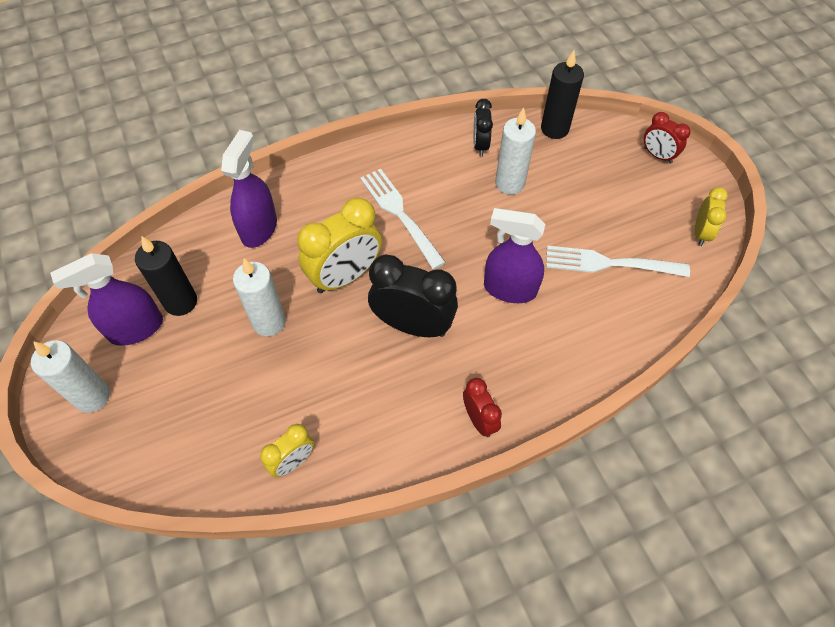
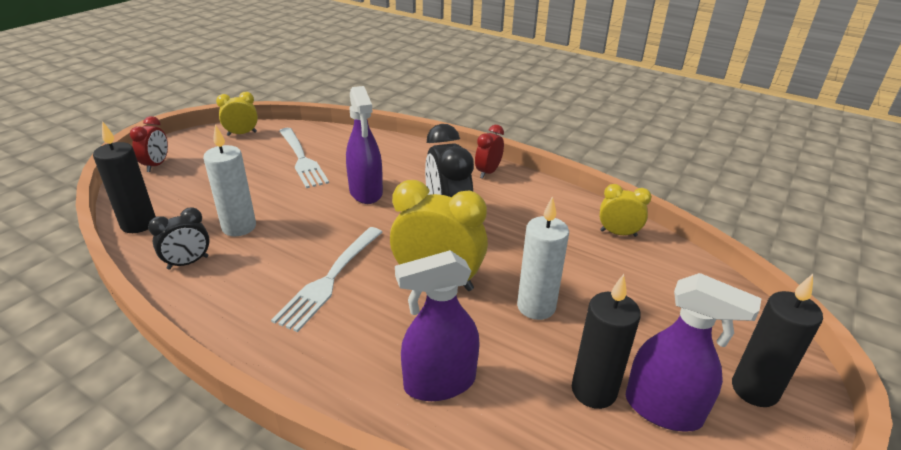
camera: 125 degrees left, 25 degrees down
white candle [31,340,110,413] -> black candle [732,274,823,407]

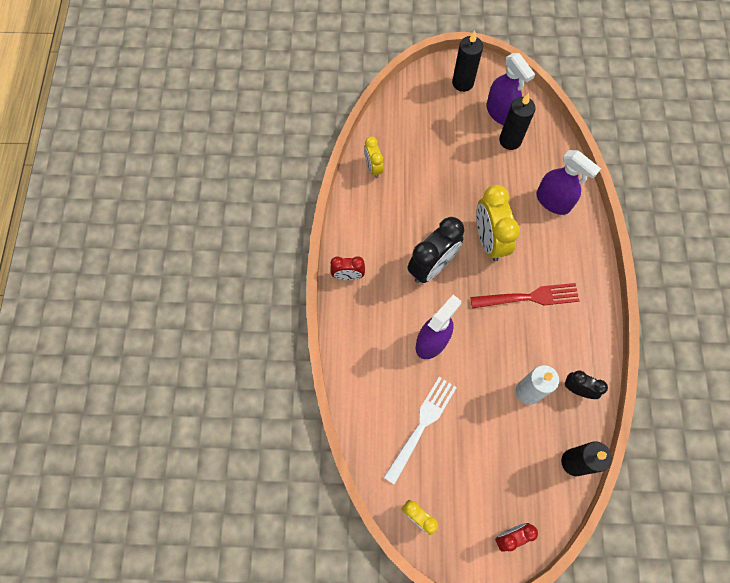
camera: 120 degrees left, 35 degrees up
white fork [271,227,382,332] -> red fork [470,283,580,309]
white candle [517,196,569,320] -> none
purple spray bottle [626,273,762,432] -> purple spray bottle turned 150 degrees clockwise [486,53,535,125]

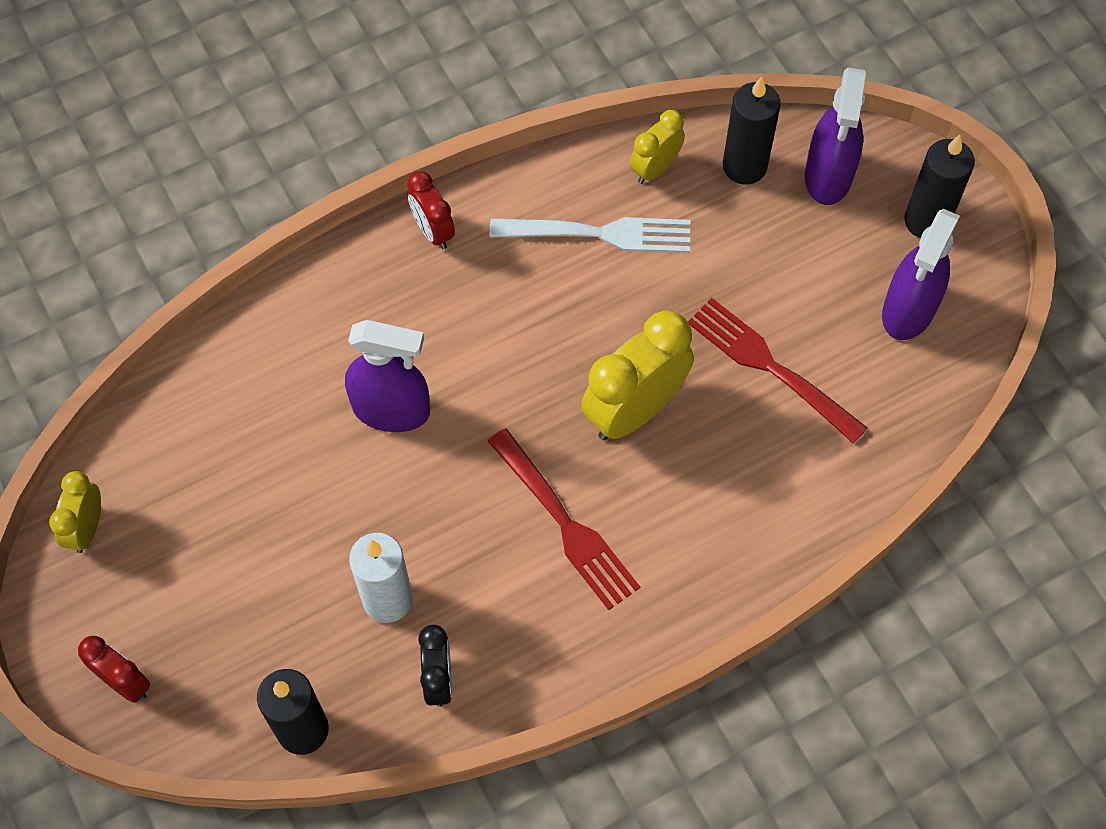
camera: 60 degrees right, 5 degrees down
white fork [383,377,457,485] -> white fork moved to [490,217,690,253]
black clock [407,217,464,283] -> none
black candle [499,93,536,150] -> black candle moved to [723,76,781,184]
purple spray bottle [536,150,601,215] -> purple spray bottle moved to [805,68,866,205]
none -> red fork [688,298,867,444]

